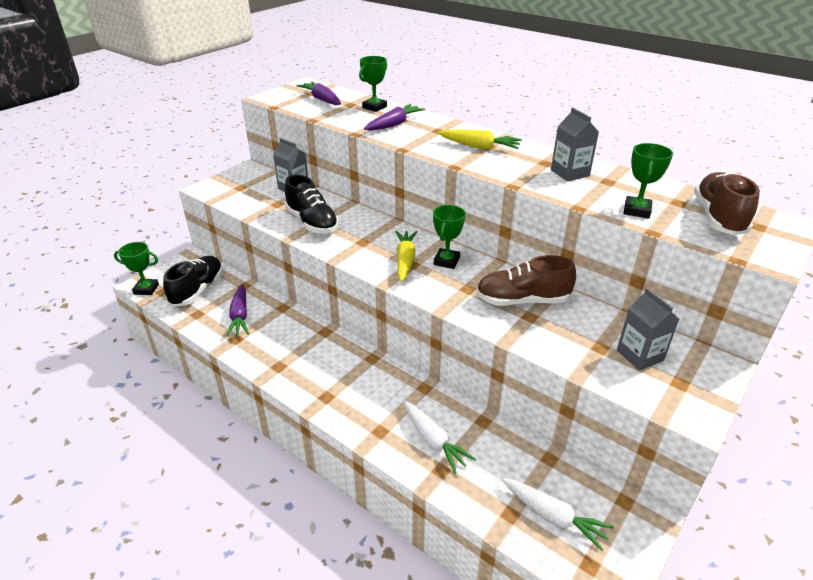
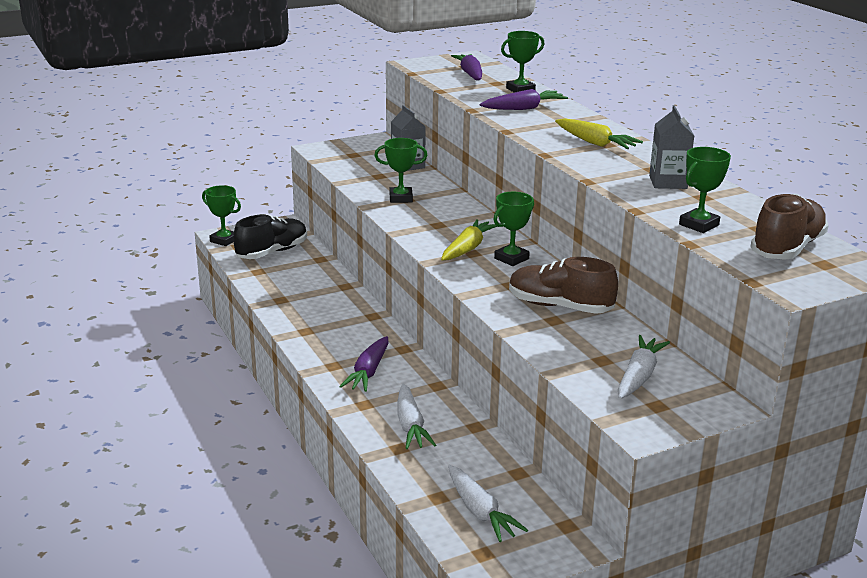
camera: 25 degrees right, 10 degrees down
purple carrot [226,284,249,337] -> purple carrot moved to [339,336,388,392]
black shoe [285,175,339,234] -> green trophy [374,138,428,203]
grey carton [617,288,679,371] -> white carrot [618,335,670,399]

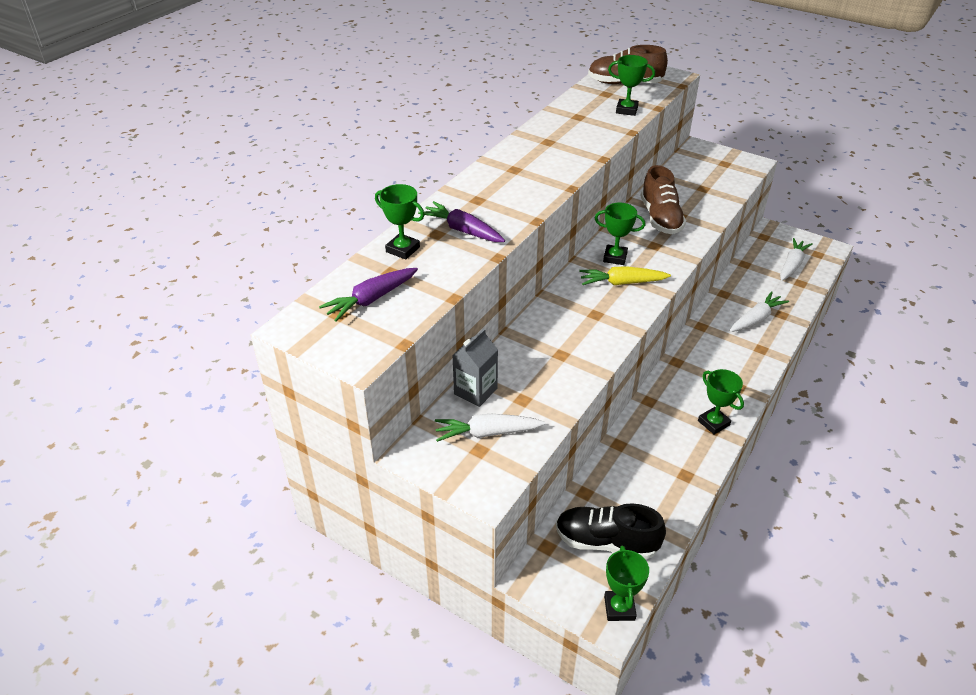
camera: 120 degrees left, 15 degrees up
purple carrot [339,336,388,392] -> none
green trophy [374,138,428,203] -> green trophy moved to [698,369,744,435]
yellow carrot [555,119,643,149] -> none
white carrot [618,335,670,399] -> white carrot moved to [435,414,545,442]
grey carton [649,105,694,189] -> none

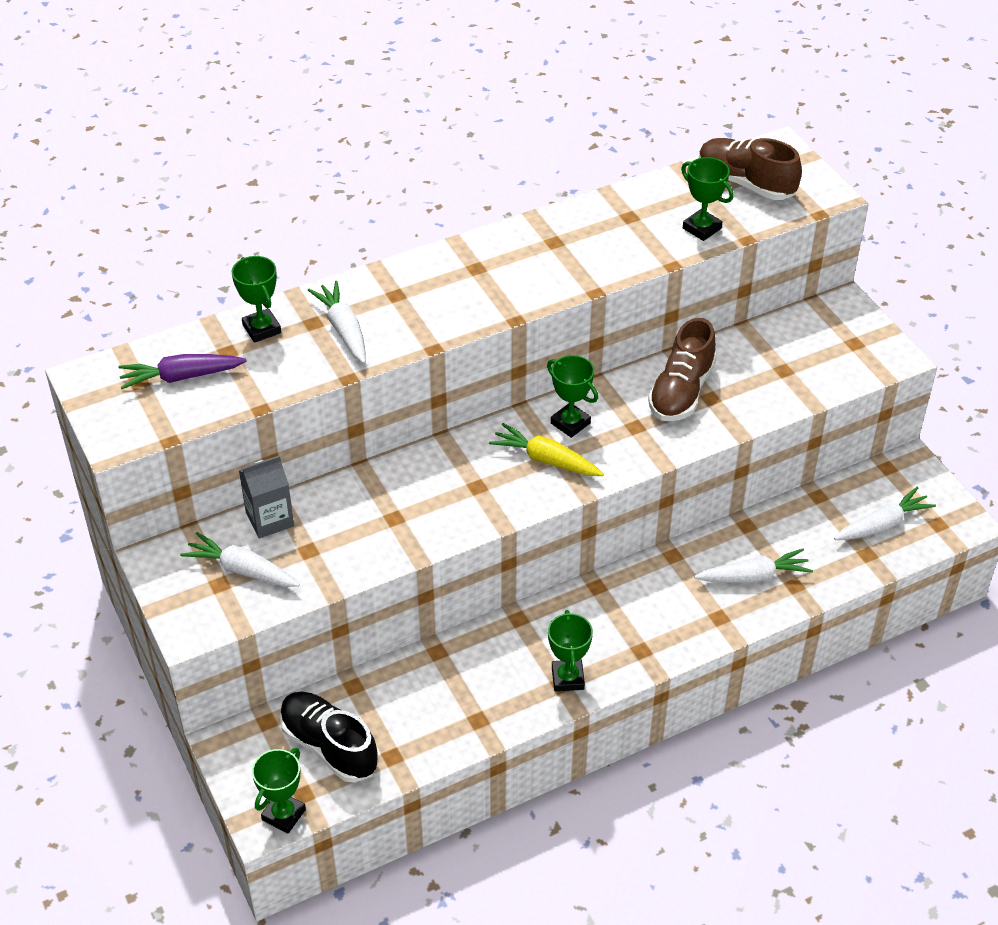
camera: 30 degrees right, 5 degrees up
purple carrot [418,201,505,242] -> white carrot [308,281,366,364]

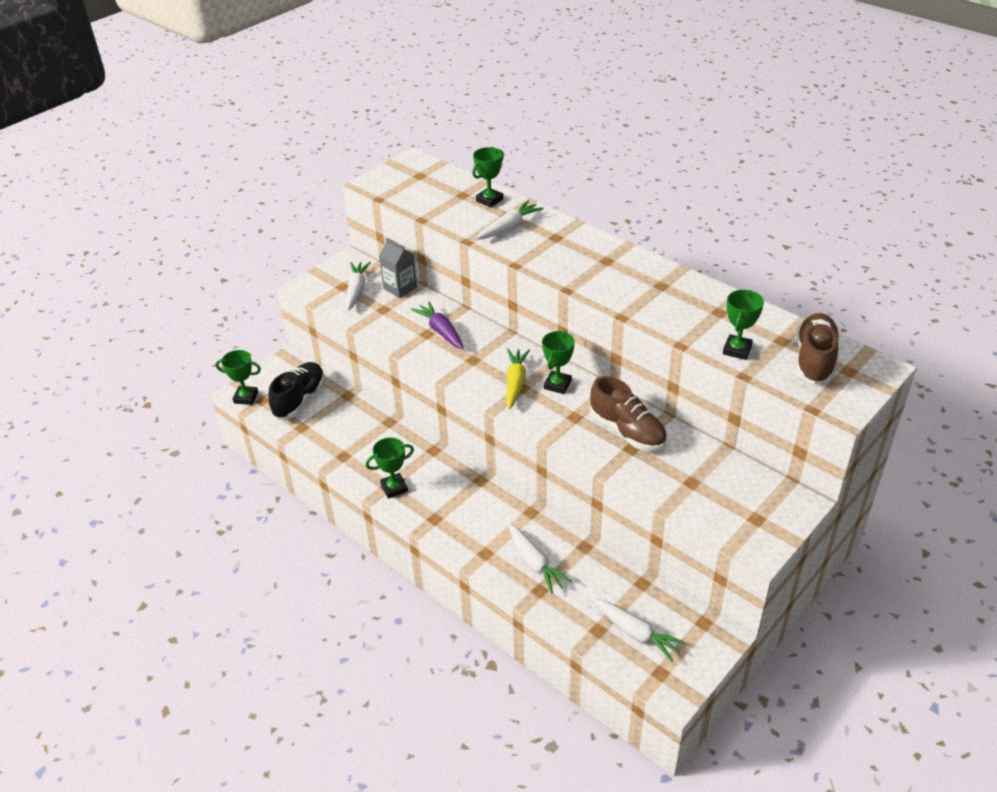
camera: 70 degrees right, 5 degrees down
purple carrot [118,354,247,389] -> purple carrot moved to [411,301,464,349]
brown shoe [648,318,716,421] -> brown shoe turned 135 degrees counterclockwise [590,376,667,451]

